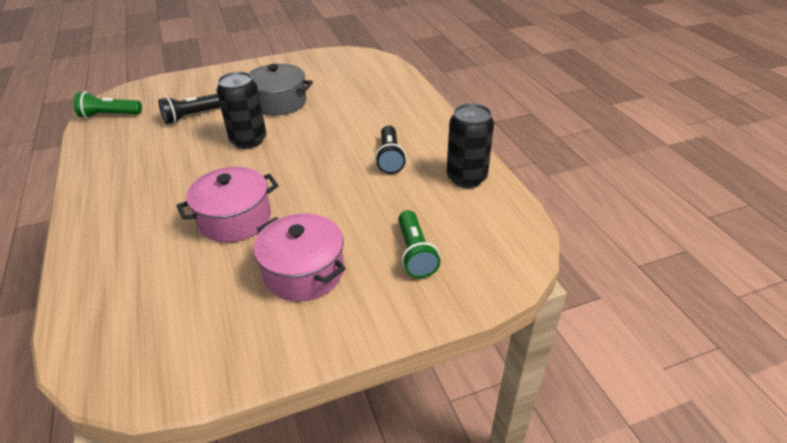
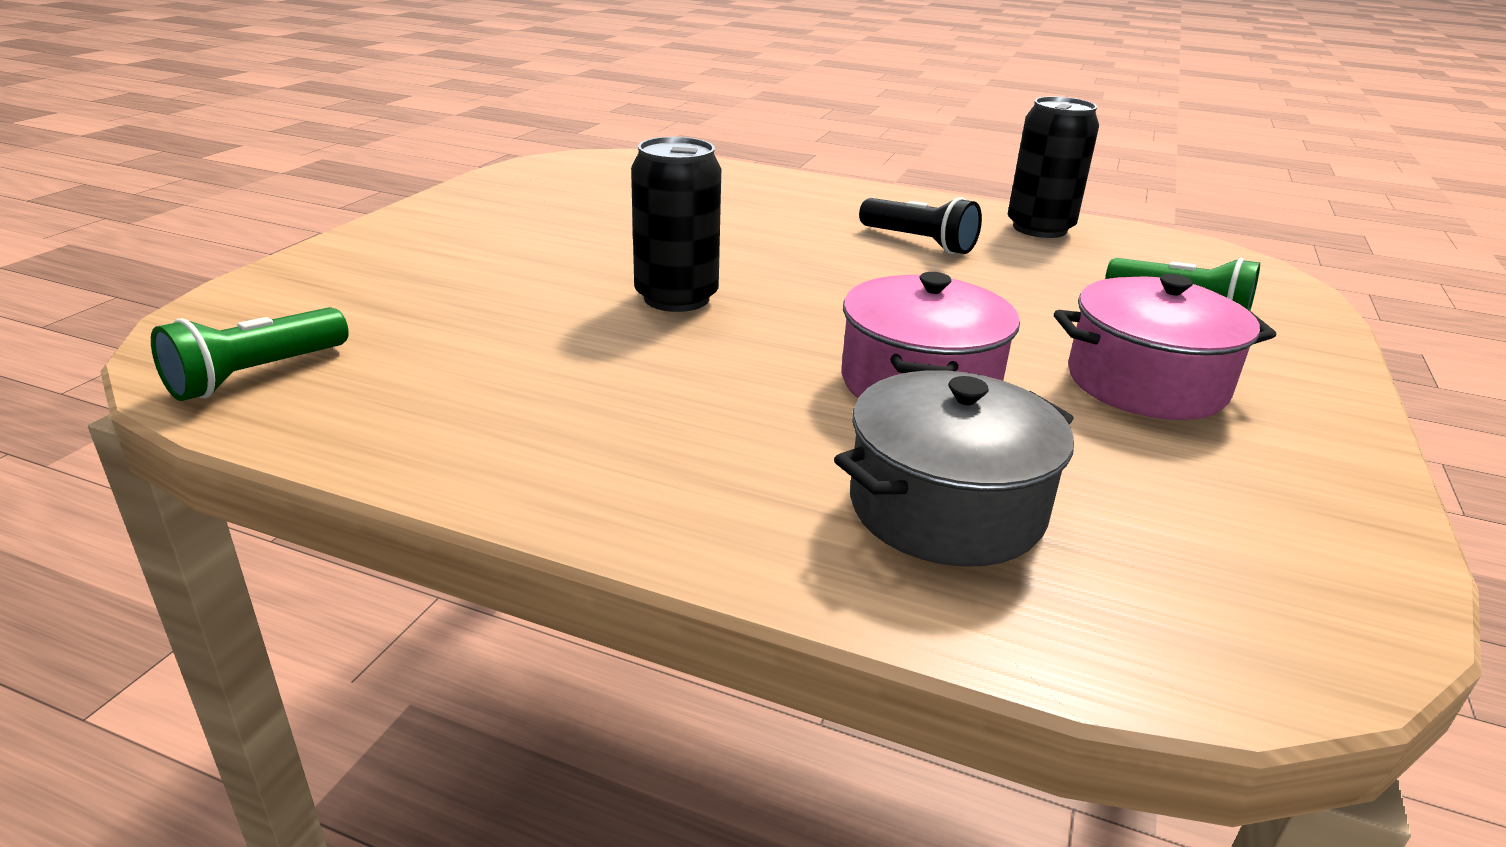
camera: 50 degrees left, 10 degrees down
black flashlight [159,94,220,124] -> none
grey pot [249,64,313,116] -> grey pot moved to [834,370,1074,567]

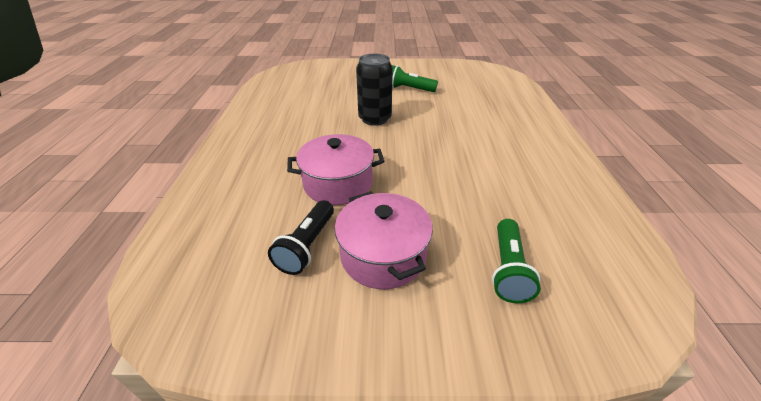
camera: 70 degrees right, 10 degrees up
green flashlight [151,307,349,401] -> green flashlight moved to [392,65,438,92]
grey pot [834,370,1074,567] -> none
black flashlight [859,197,982,254] -> black flashlight moved to [268,200,334,275]
black can [1008,96,1099,238] -> none

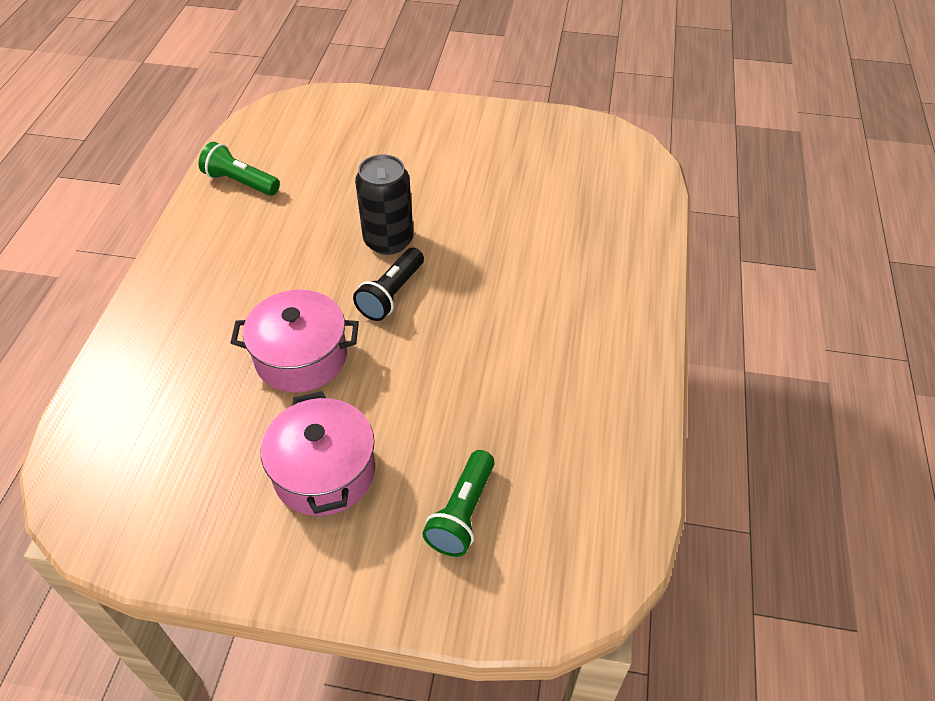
camera: 10 degrees right, 10 degrees up
black flashlight [268,200,334,275] -> black flashlight moved to [353,248,424,321]
green flashlight [392,65,438,92] -> green flashlight moved to [199,142,280,196]

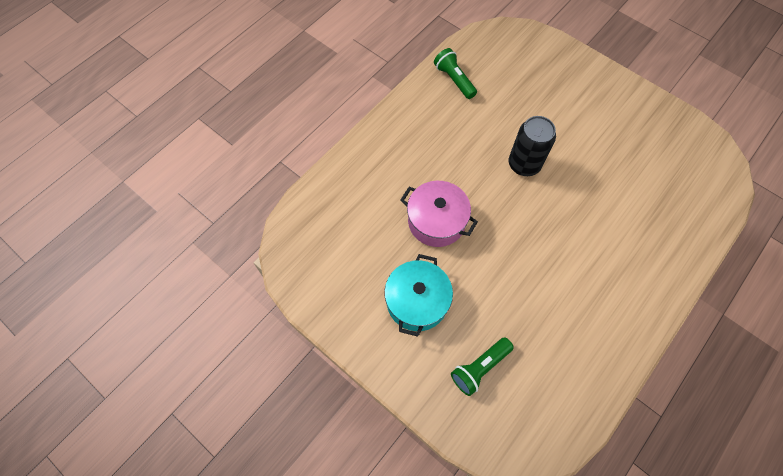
camera: 30 degrees right, 15 degrees up
pink pot [261,391,375,516] -> turquoise pot [384,254,453,337]
black flashlight [353,248,424,321] -> none

